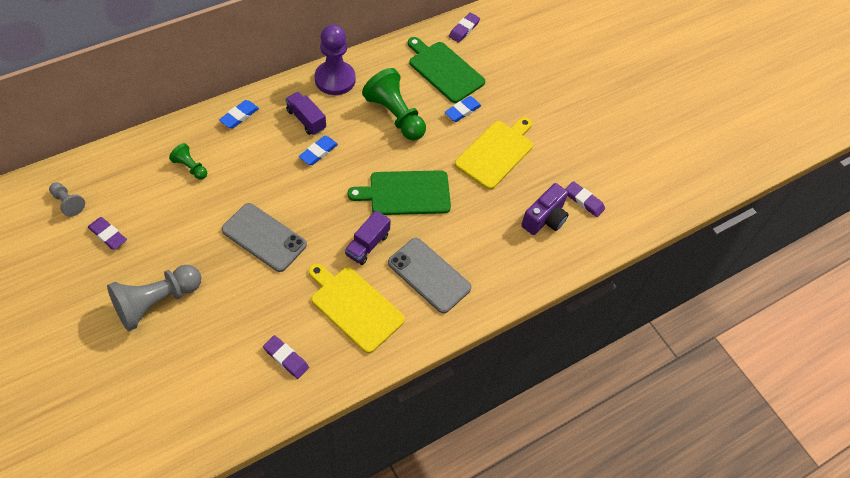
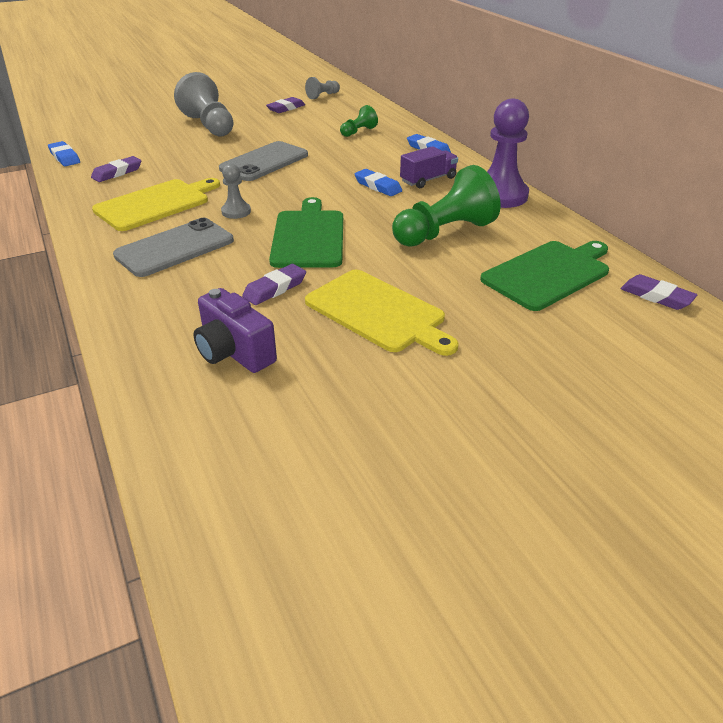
camera: 100 degrees right, 20 degrees down
purple truck [345,210,391,265] -> grey pawn [221,163,251,219]
blue eraser [444,96,481,122] -> blue eraser moved to [48,141,80,166]
purple eraser [565,181,605,217] -> purple eraser moved to [242,264,306,305]

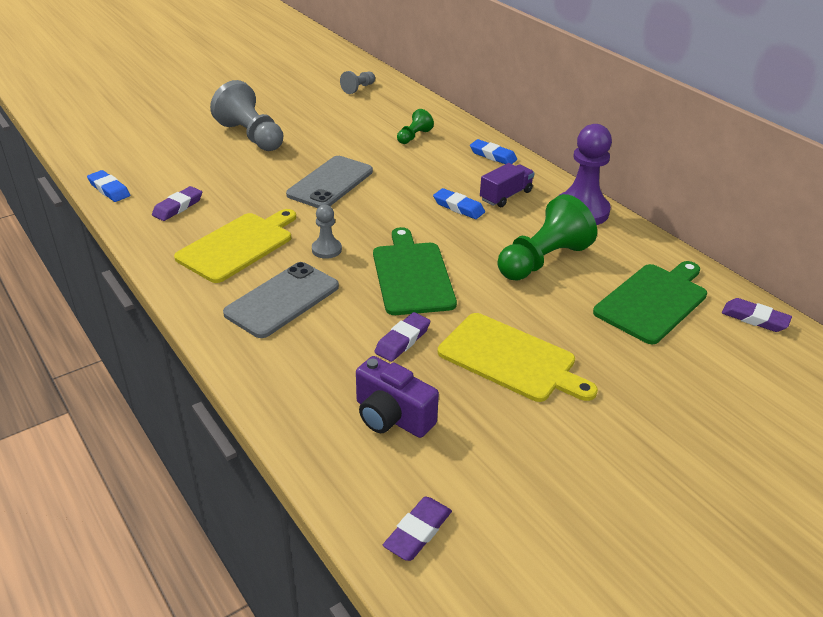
camera: 10 degrees left, 0 degrees up
purple eraser [266,97,305,113] -> purple eraser moved to [383,497,452,561]

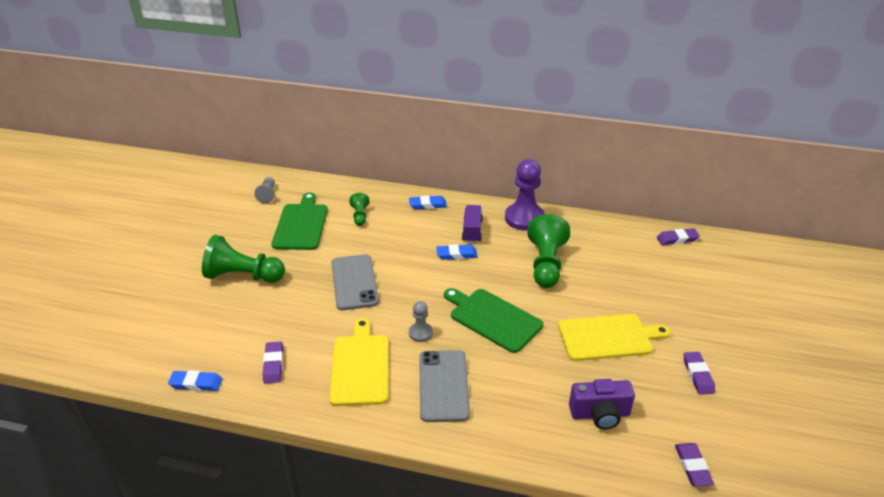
camera: 40 degrees left, 0 degrees up
grey pawn [210,80,283,151] -> green pawn [202,235,285,283]
purple eraser [374,312,430,362] -> purple eraser moved to [684,352,715,395]
green cutting board [593,261,707,344] -> green cutting board moved to [271,192,328,250]

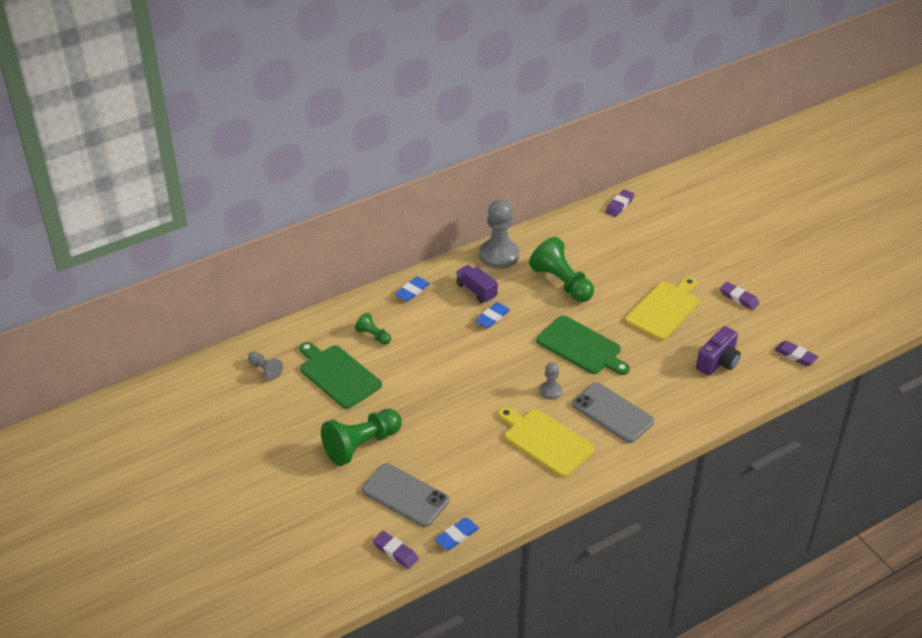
camera: 45 degrees left, 5 degrees up
purple eraser [263,341,283,383] -> purple eraser moved to [373,531,419,569]
grey phone [331,254,379,310] -> grey phone moved to [362,464,449,527]
green cutting board [444,288,543,353] -> green cutting board turned 135 degrees counterclockwise [536,315,630,375]
purple pawn [505,159,545,231] -> grey pawn [479,200,519,269]

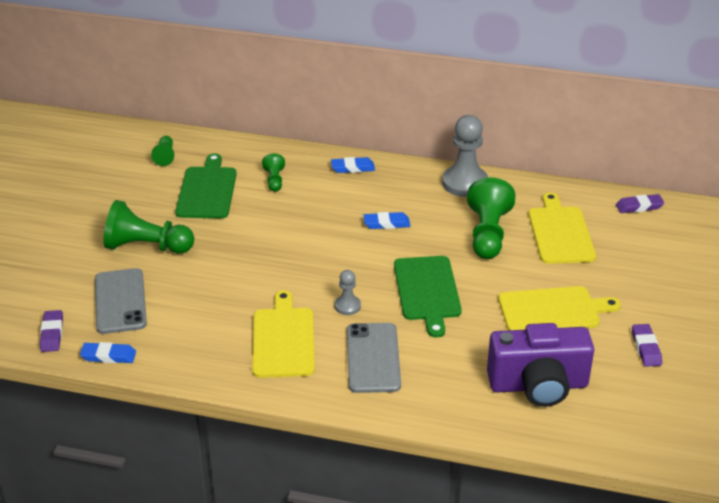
camera: 45 degrees right, 5 degrees down
grey pawn [248,352,283,380] -> green pawn [151,136,174,166]
purple truck [456,265,498,303] -> none
purple camera [696,326,741,376] -> purple camera [487,323,594,407], size x1.58
purple eraser [775,341,818,366] -> none
none -> yellow cutting board [528,192,596,264]

